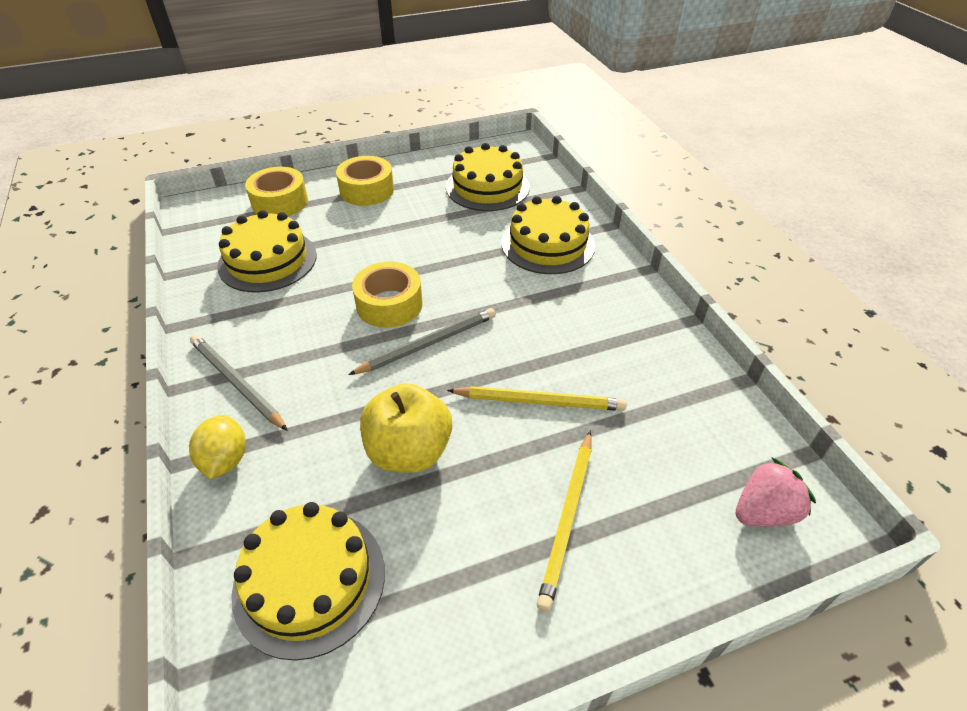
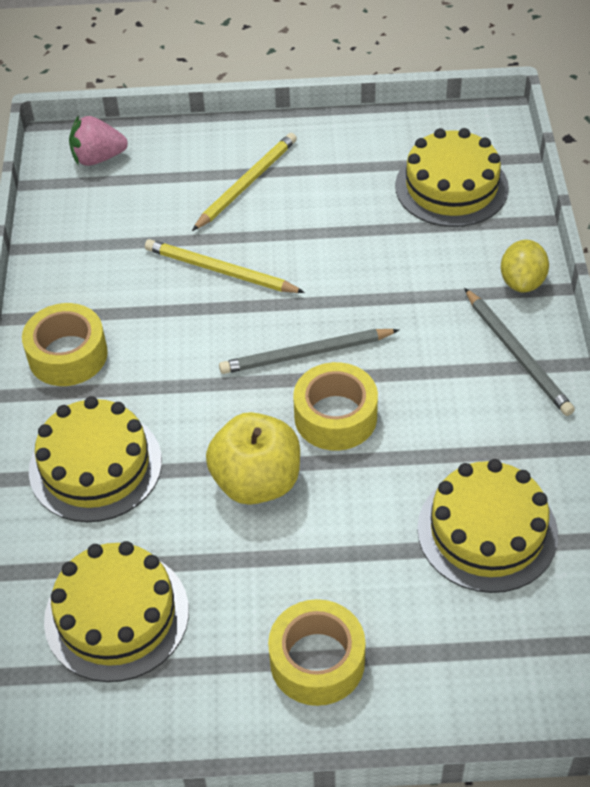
camera: 160 degrees left, 5 degrees up
yellow tape [245,167,308,216] -> yellow tape moved to [22,303,108,386]
yellow apple [360,383,452,473] -> yellow apple moved to [206,412,300,505]

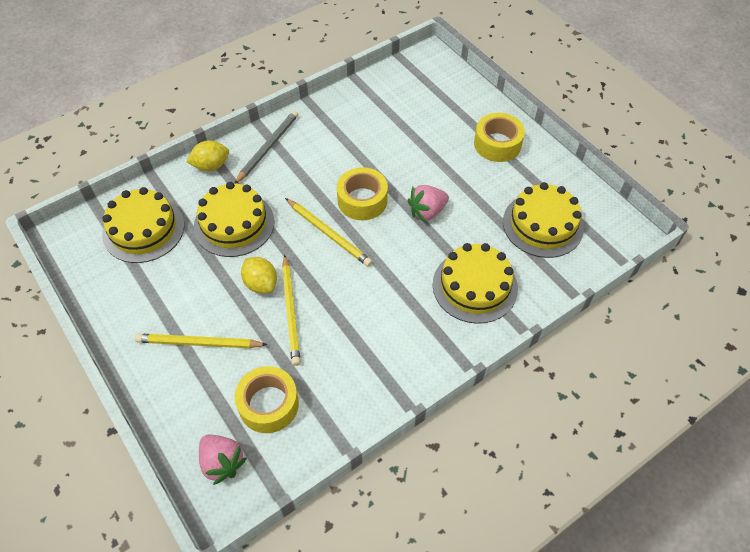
camera: 125 degrees left, 5 degrees up
yellow tape [22,303,108,386] -> yellow tape moved to [235,366,299,433]
yellow apple [206,412,300,505] -> pink strawberry [408,185,449,222]
grey pencil [219,329,399,374] -> yellow pencil [285,198,373,267]
yellow cake [417,459,558,593] -> yellow cake moved to [194,182,274,257]
none -> yellow lemon [241,257,277,294]

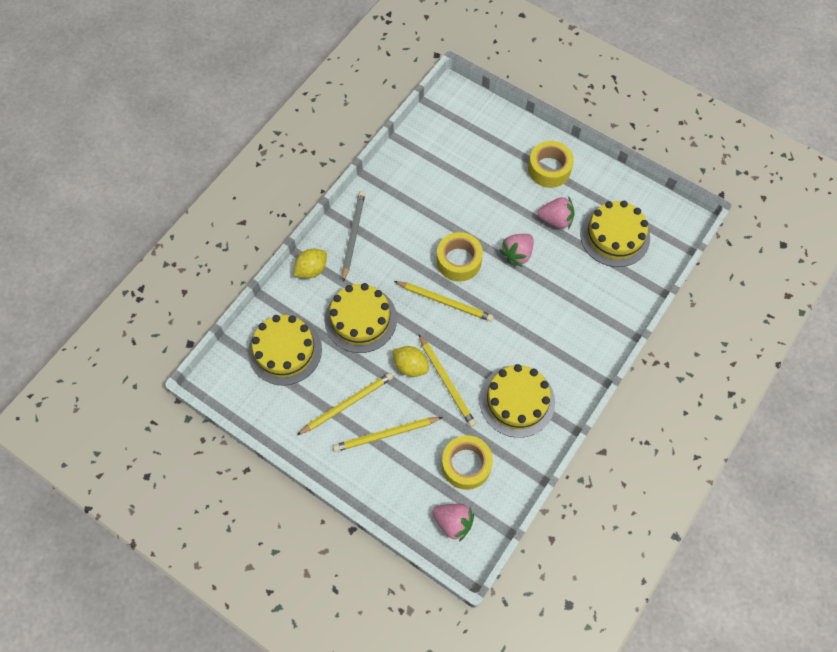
camera: 20 degrees left, 10 degrees up
yellow cake [433,243,518,324] -> yellow cake moved to [480,364,555,438]
none -> yellow pencil [297,373,393,435]
none -> pink strawberry [537,197,575,229]

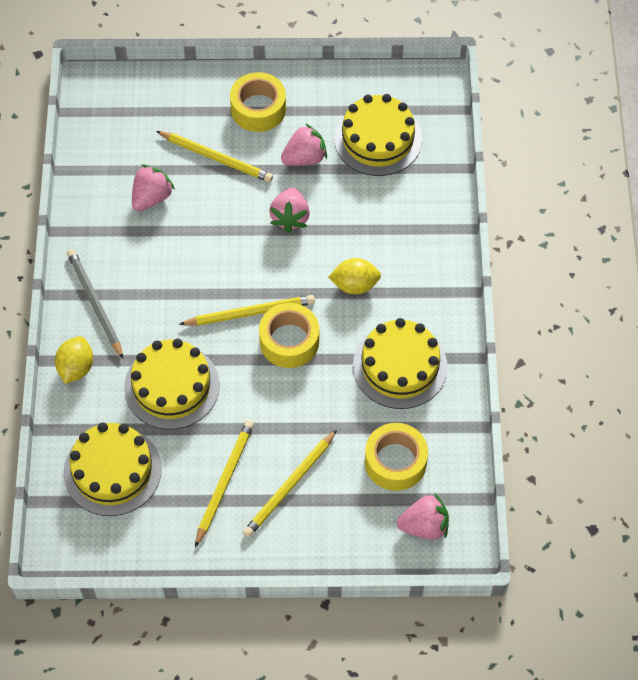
camera: 35 degrees left, 5 degrees down
yellow lemon [392,346,429,377] -> yellow lemon moved to [328,258,381,294]
yellow pencil [419,334,476,427] -> yellow pencil moved to [156,131,273,182]
yellow tape [437,232,483,282] -> yellow tape moved to [259,303,319,368]
none -> pink strawberry [132,164,175,211]

